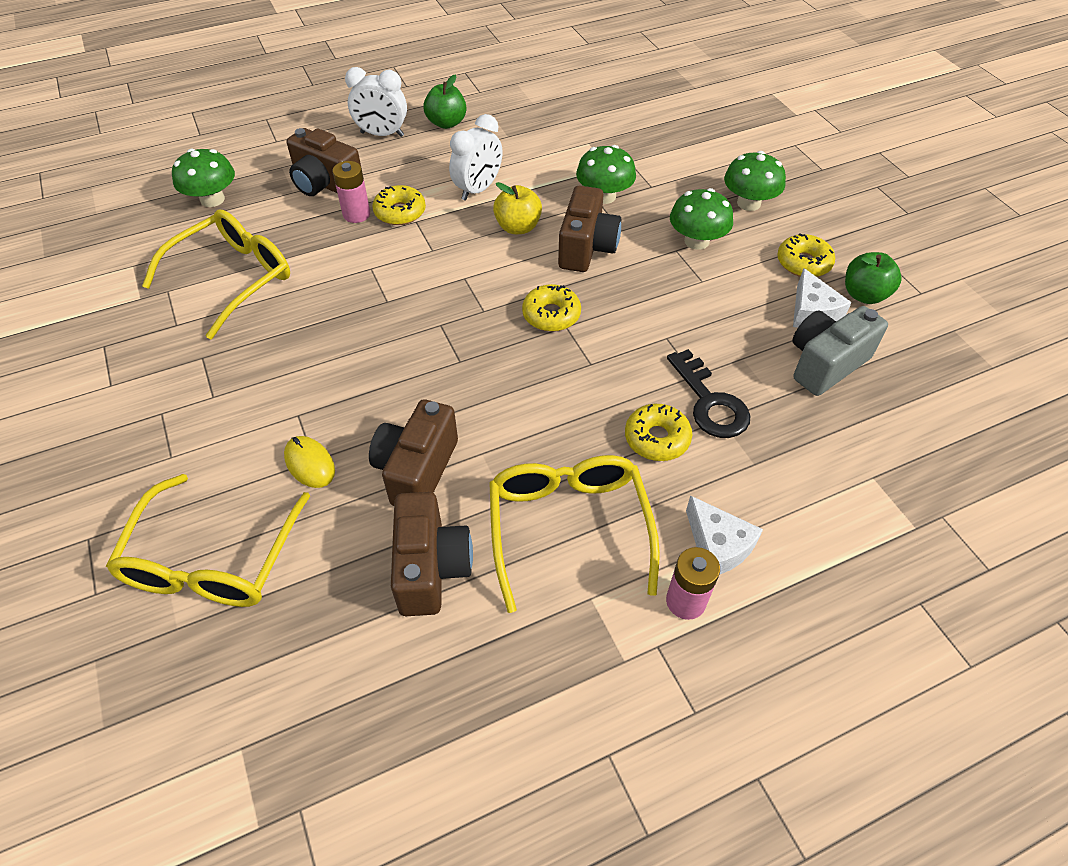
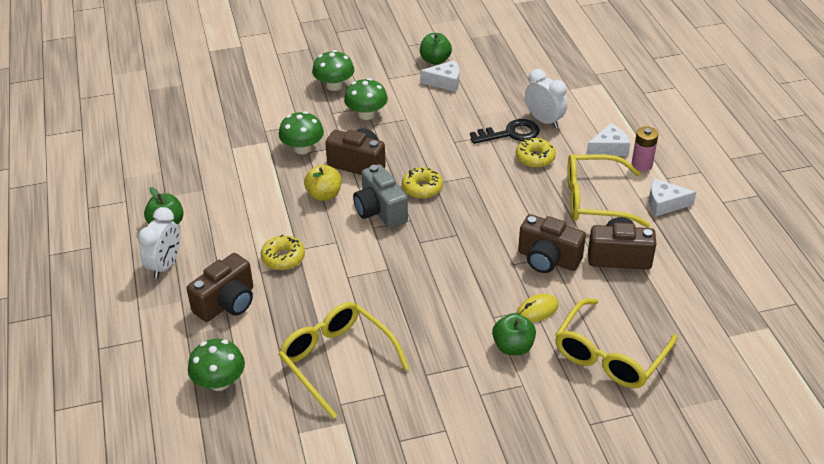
camera: 80 degrees left, 10 degrees down
yellow glasses [106,474,310,607] -> yellow glasses turned 105 degrees clockwise [555,298,677,388]
pink battery [333,161,370,223] -> none
white clock [449,114,502,201] -> white clock moved to [525,69,567,128]
yellow donut [777,233,835,277] -> none
grey camera [793,306,888,396] -> grey camera moved to [353,164,408,228]
none -> green apple [492,313,536,355]
none -> white cheese [649,178,696,216]

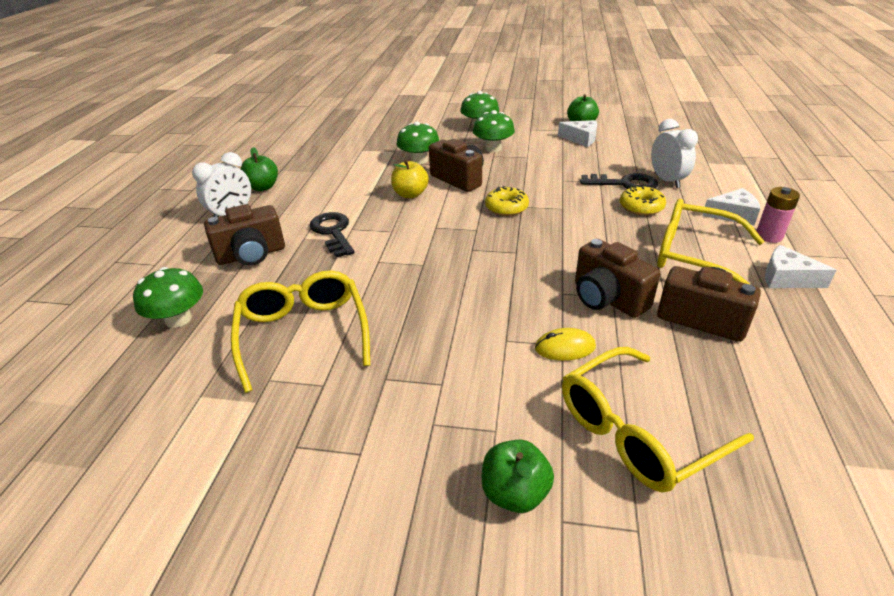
camera: 25 degrees right, 5 degrees down
yellow donut [261,234,305,270] -> black key [310,212,355,258]
grey camera [353,164,408,228] -> none
green apple [492,313,536,355] -> green apple moved to [481,440,554,513]

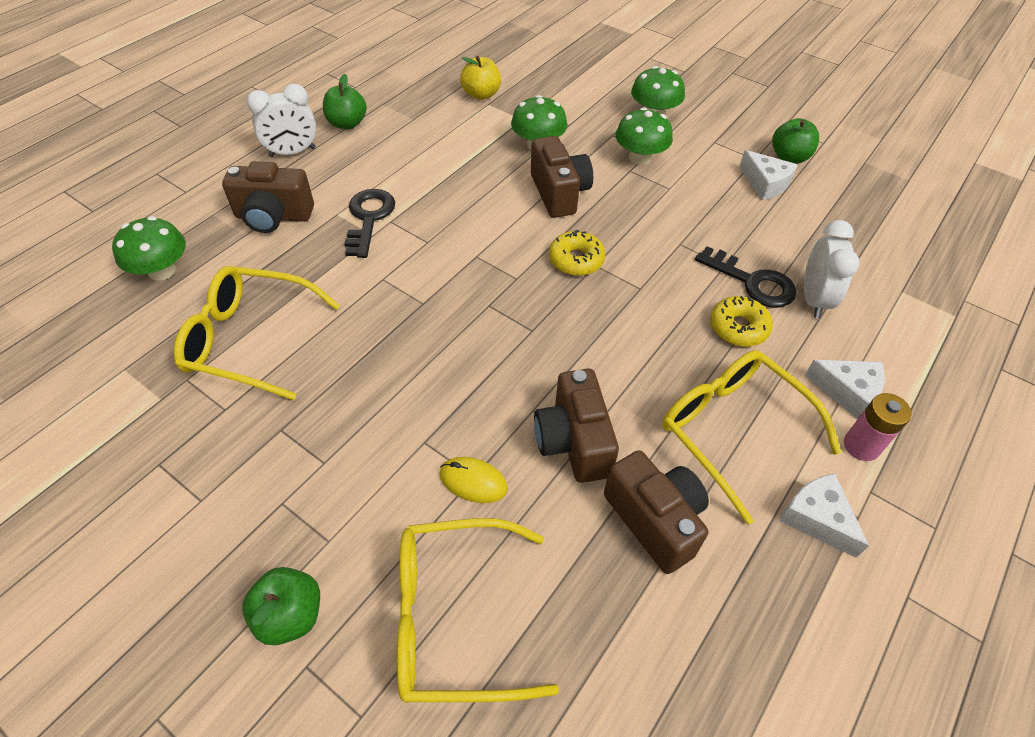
camera: 25 degrees right, 15 degrees up
yellow glasses [231,270,370,393] -> yellow glasses turned 90 degrees counterclockwise [174,266,340,400]
yellow apple [391,160,429,198] -> yellow apple moved to [460,56,501,100]

